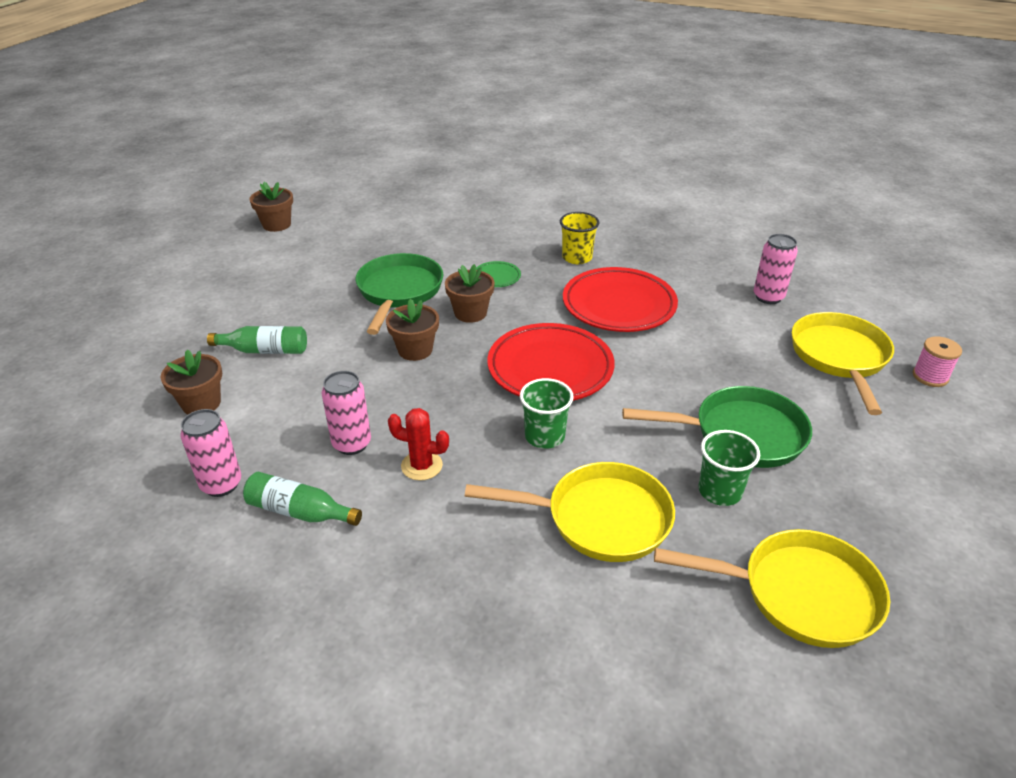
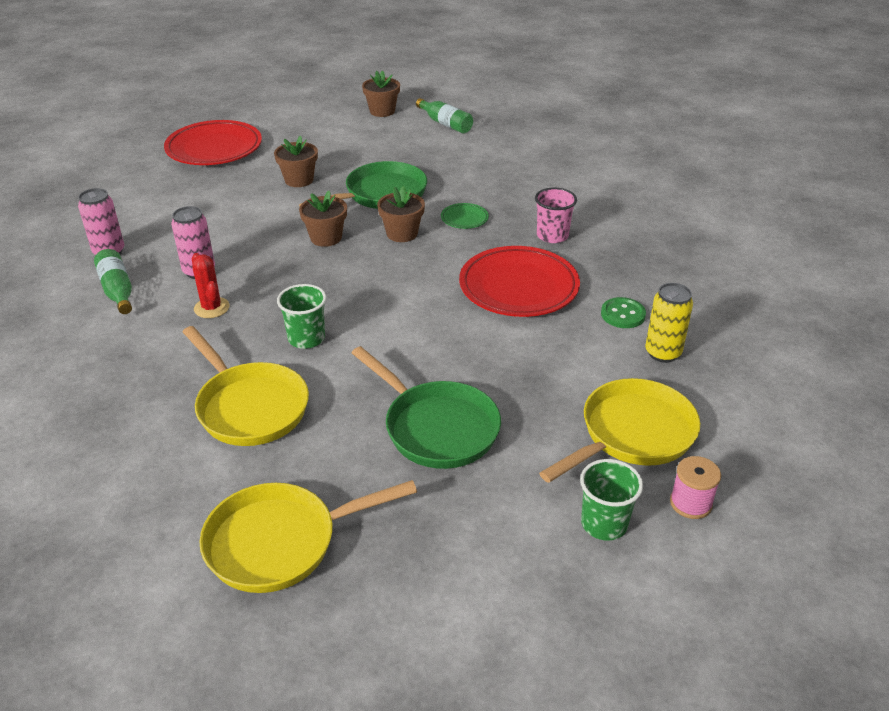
camera: 45 degrees right, 0 degrees up
brown flower pot [160,349,222,414] -> brown flower pot moved to [274,135,318,187]
green bottle [207,326,307,354] -> green bottle moved to [416,98,473,134]
red plate [487,323,615,401] -> red plate moved to [164,120,262,165]
yellow cup [560,212,600,264] -> pink cup [535,187,577,243]
yellow pan [654,529,890,648] -> yellow pan turned 105 degrees clockwise [199,480,417,593]
green cup [699,430,760,506] -> green cup moved to [580,459,643,541]
pink can [754,234,798,304] -> yellow can [645,283,693,363]
none -> green button [601,297,646,328]

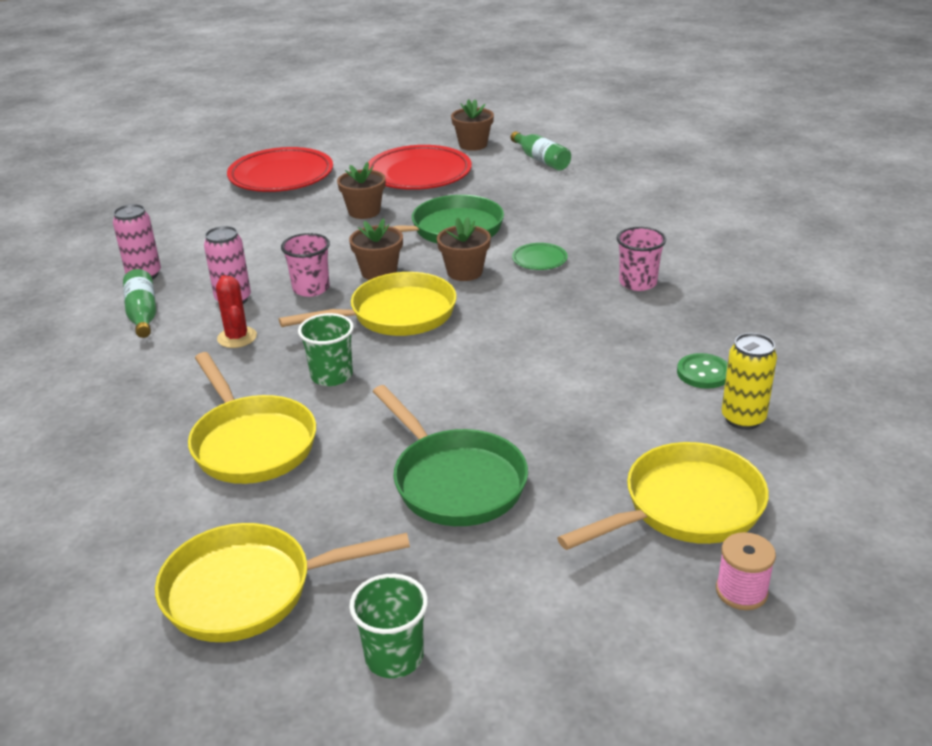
camera: 10 degrees right, 5 degrees down
red plate [459,246,580,317] -> red plate moved to [368,145,472,190]
green cup [580,459,643,541] -> green cup moved to [349,574,428,678]
none -> yellow pan [279,272,457,336]
none -> pink cup [281,233,330,297]

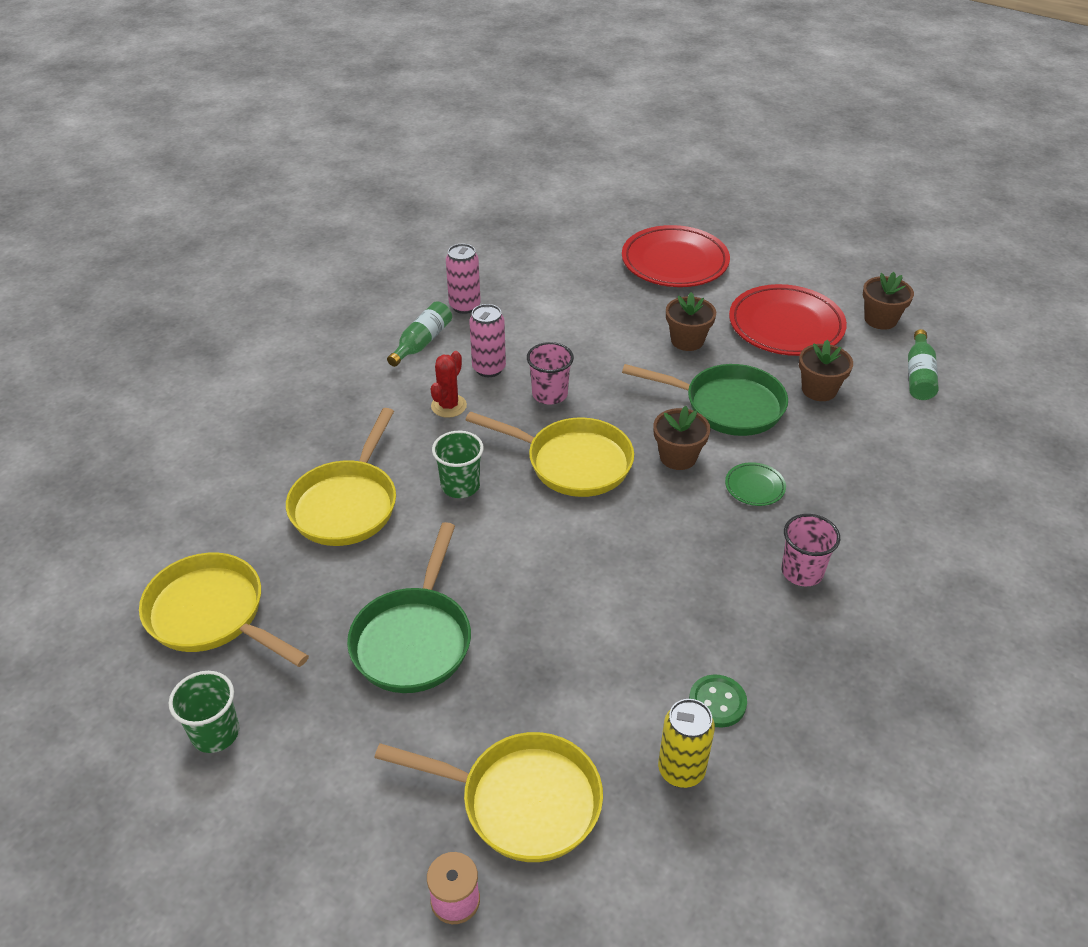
camera: 45 degrees right, 10 degrees up
brown flower pot [349,218,403,280] -> brown flower pot moved to [799,340,853,401]

